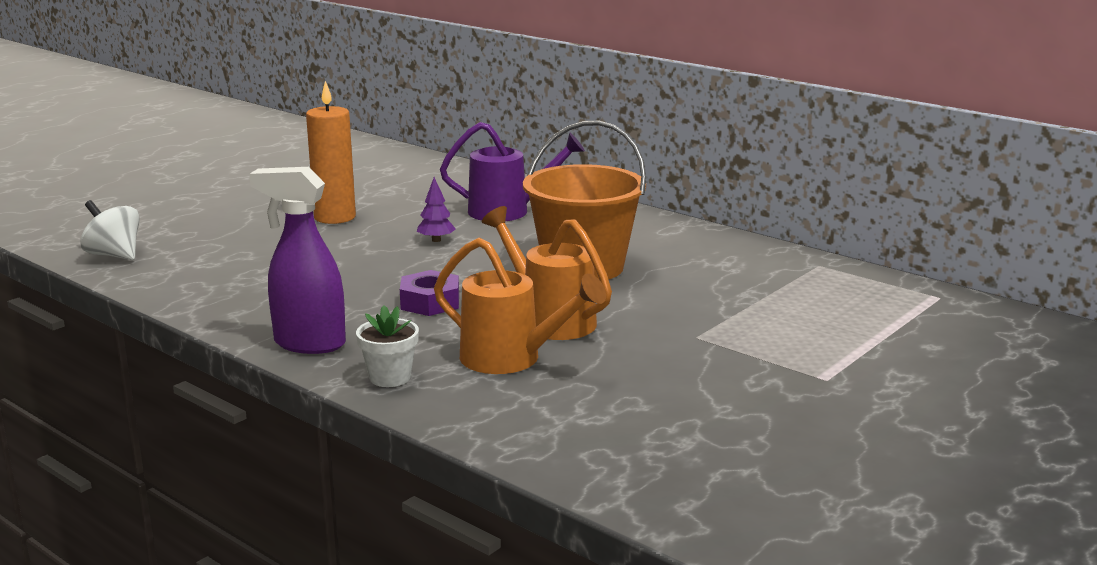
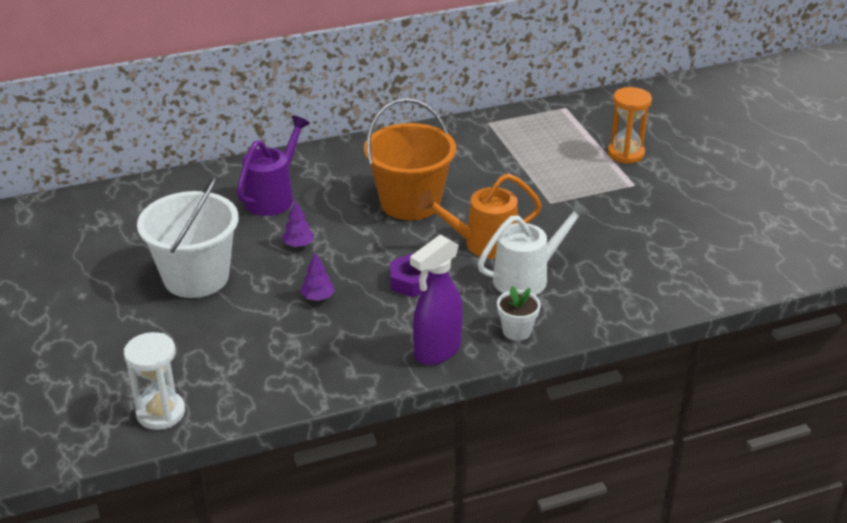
camera: 60 degrees left, 15 degrees up
white spinning top [80,200,140,260] -> white hourglass [124,332,185,430]
orange candle [306,81,356,224] -> white bucket [137,175,239,298]
orange watering can [434,237,606,374] -> white watering can [478,199,591,295]
none -> purple tree [301,252,335,301]
none -> orange hourglass [608,87,652,164]

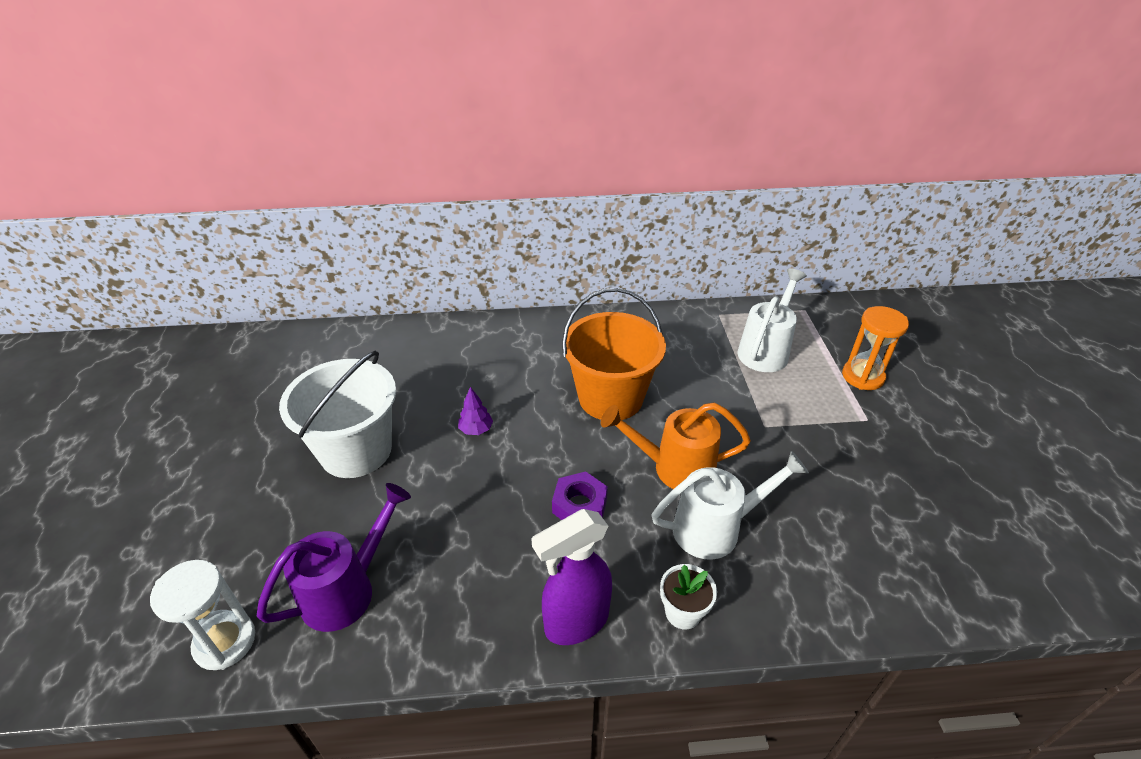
camera: 15 degrees right, 5 degrees up
purple watering can [237,115,310,216] -> purple watering can moved to [257,483,411,632]
purple tree [301,252,335,301] -> none
none -> white watering can [738,268,807,372]

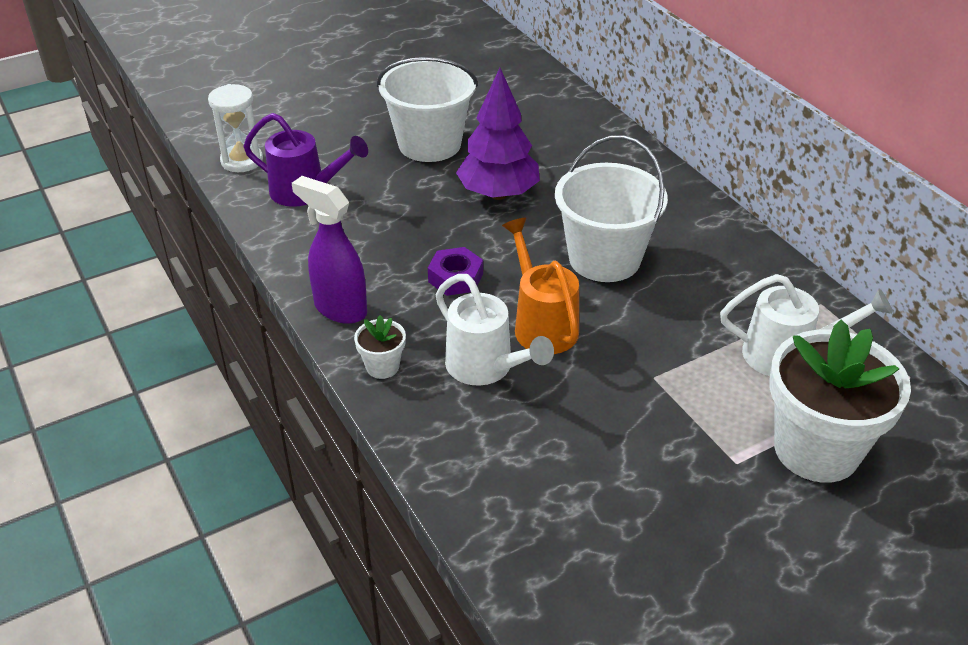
camera: 65 degrees right, 0 degrees up
purple tree [458,387,493,435] -> purple tree [456,68,540,200], size x2.42
orange bucket [562,288,666,420] -> white bucket [555,135,668,282]
orange hourglass [842,306,909,390] -> white flower pot [769,320,911,483]

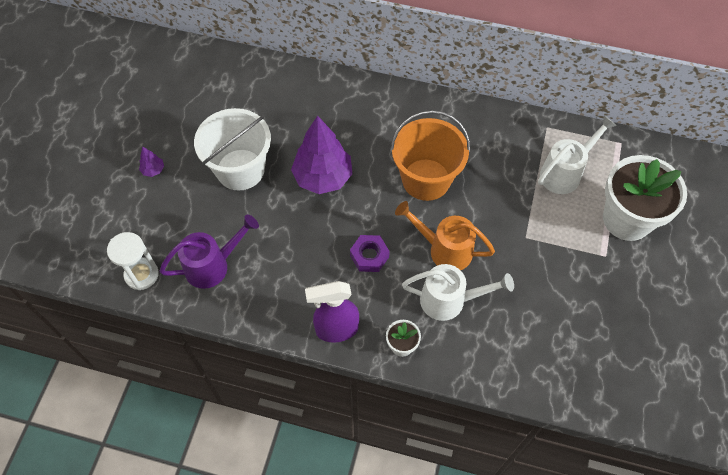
camera: 45 degrees left, 20 degrees up
white bucket [555,135,668,282] -> orange bucket [390,110,470,201]
none -> purple tree [139,147,164,177]

